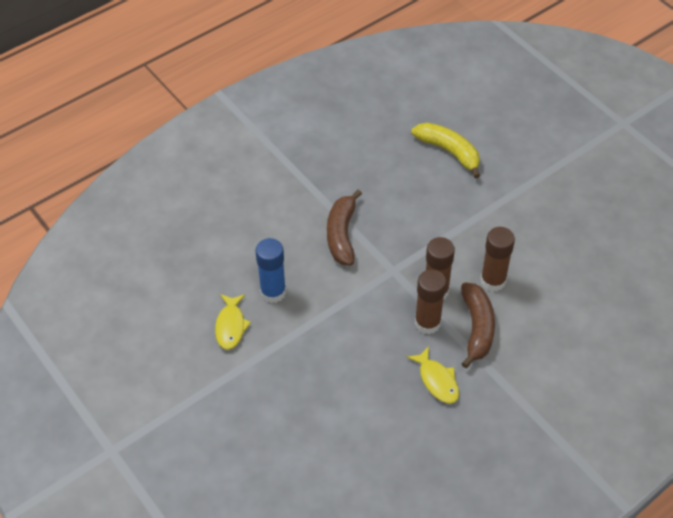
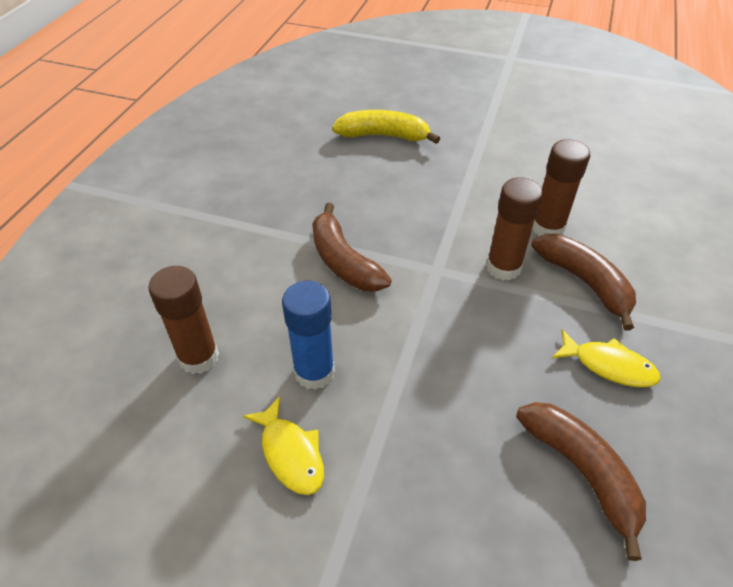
camera: 35 degrees left, 5 degrees down
brown glue stick [415,269,446,334] -> brown glue stick moved to [148,266,219,374]
none -> brown banana [516,402,646,561]

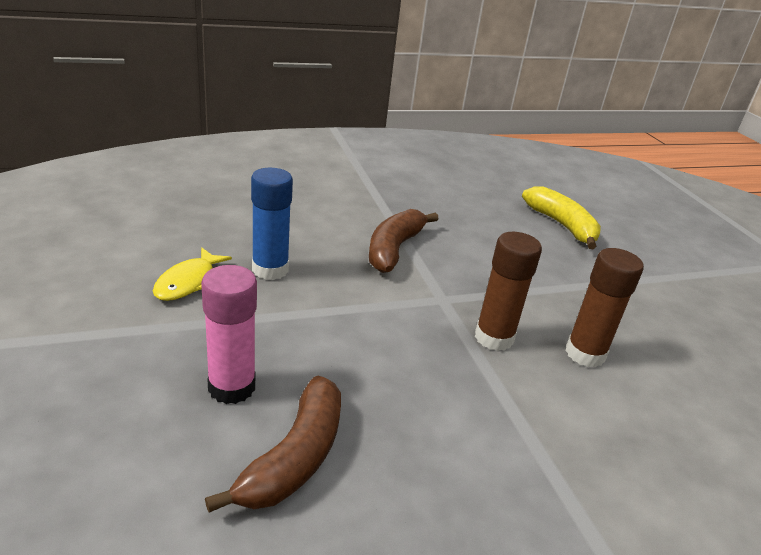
camera: 50 degrees right, 15 degrees down
brown glue stick [148,266,219,374] -> none
brown banana [531,234,636,331] -> none
yellow fish [552,329,661,387] -> none
none -> pink glue stick [201,265,257,404]

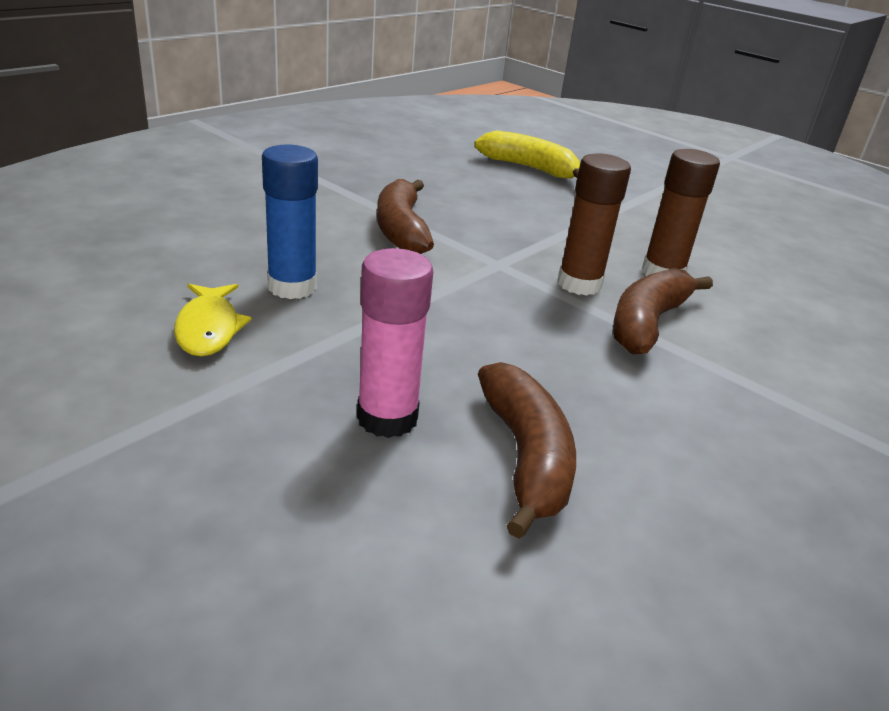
camera: 30 degrees left, 0 degrees up
none -> brown banana [613,268,713,354]

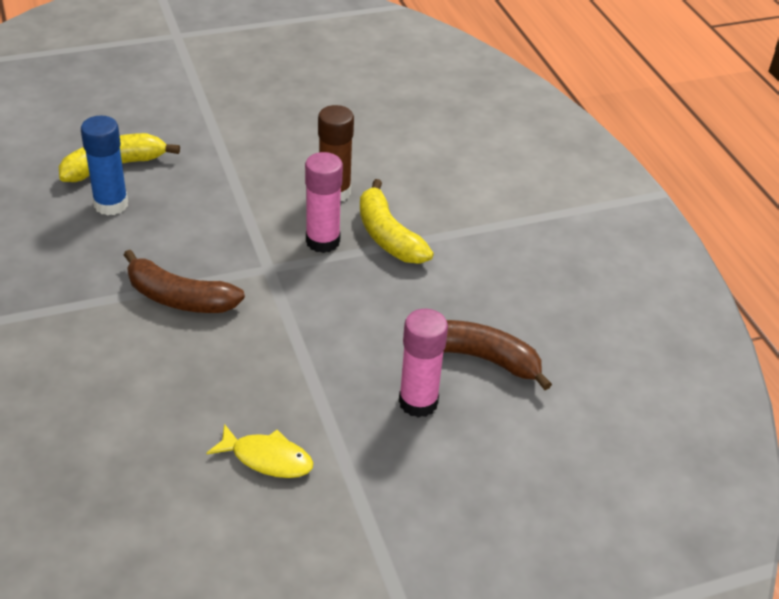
camera: 60 degrees left, 10 degrees up
blue glue stick [262,144,318,299] -> blue glue stick moved to [81,116,128,216]
brown glue stick [558,153,631,296] -> pink glue stick [305,152,343,253]
brown banana [613,268,713,354] -> yellow banana [360,179,434,264]

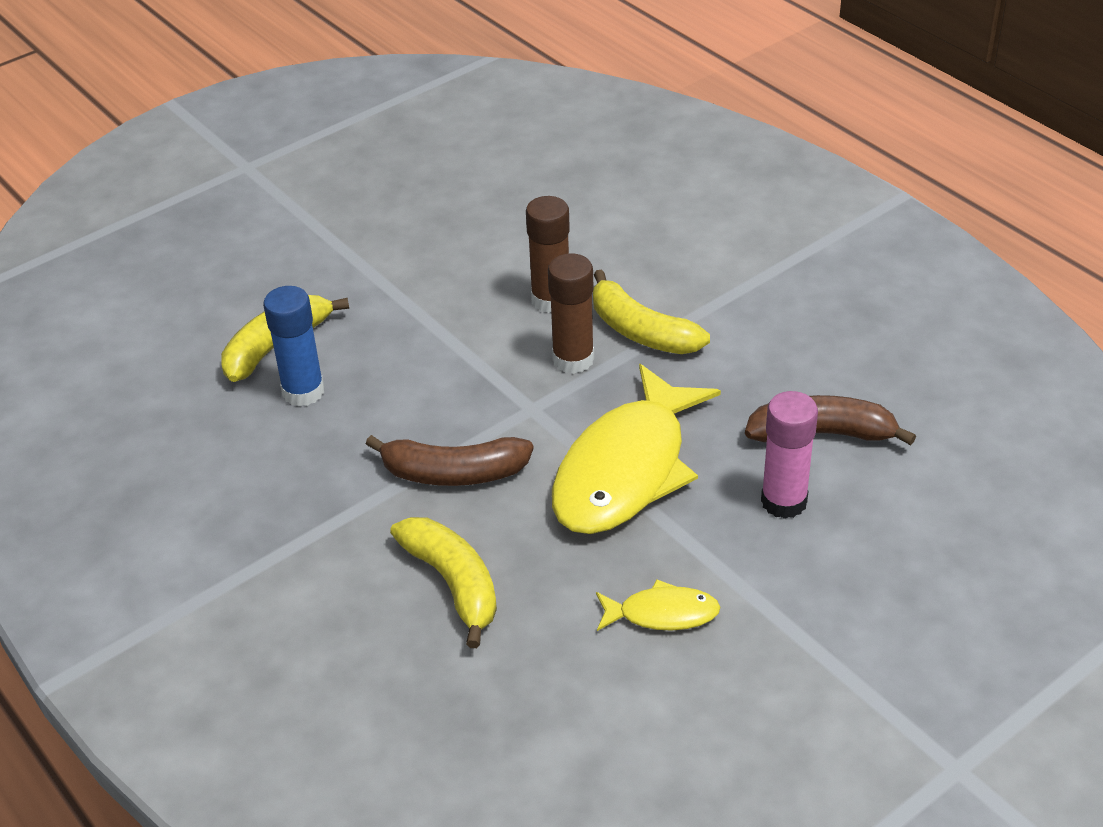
camera: 15 degrees left, 0 degrees up
pink glue stick [305,152,343,253] -> brown glue stick [548,253,594,374]
none -> yellow banana [390,517,497,648]
none -> yellow fish [552,364,721,534]

